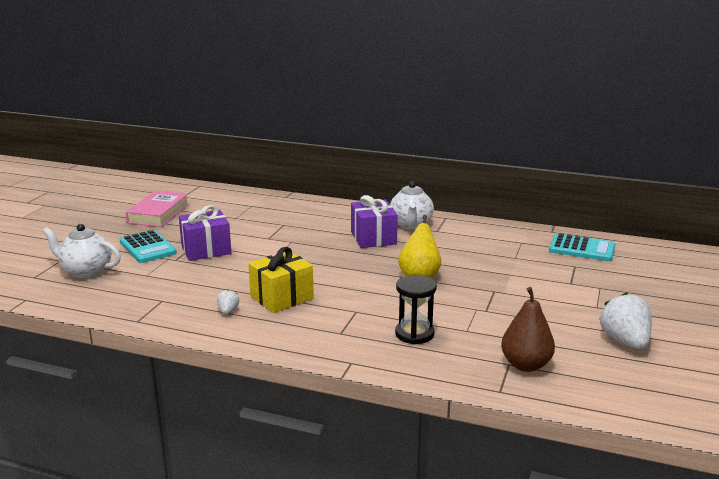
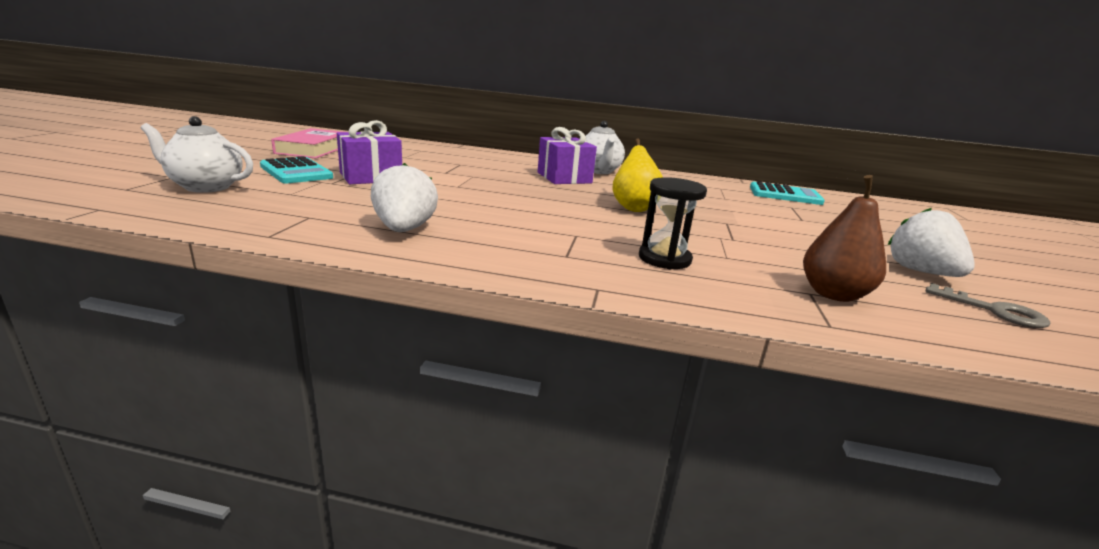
camera: 10 degrees left, 0 degrees up
white strawberry [217,289,239,314] -> white strawberry [371,163,438,232], size x2.09
yellow gift [248,247,314,313] -> none
none -> grey key [925,283,1050,328]

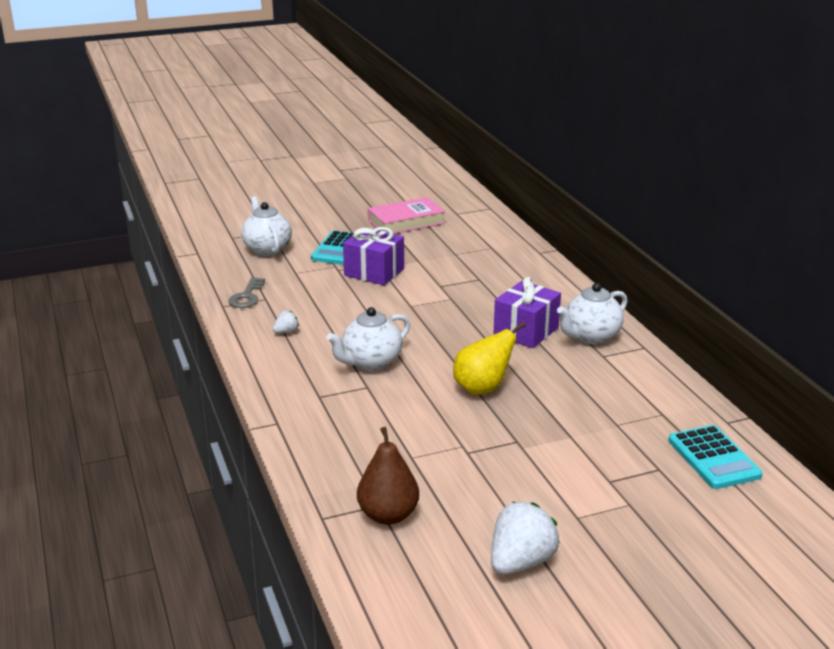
camera: 60 degrees right, 5 degrees up
white strawberry [371,163,438,232] -> white strawberry [272,311,299,333], size x0.48
black hourglass [639,177,707,270] -> none
grey key [925,283,1050,328] -> grey key moved to [228,277,265,308]
none -> white teapot [326,307,410,371]

